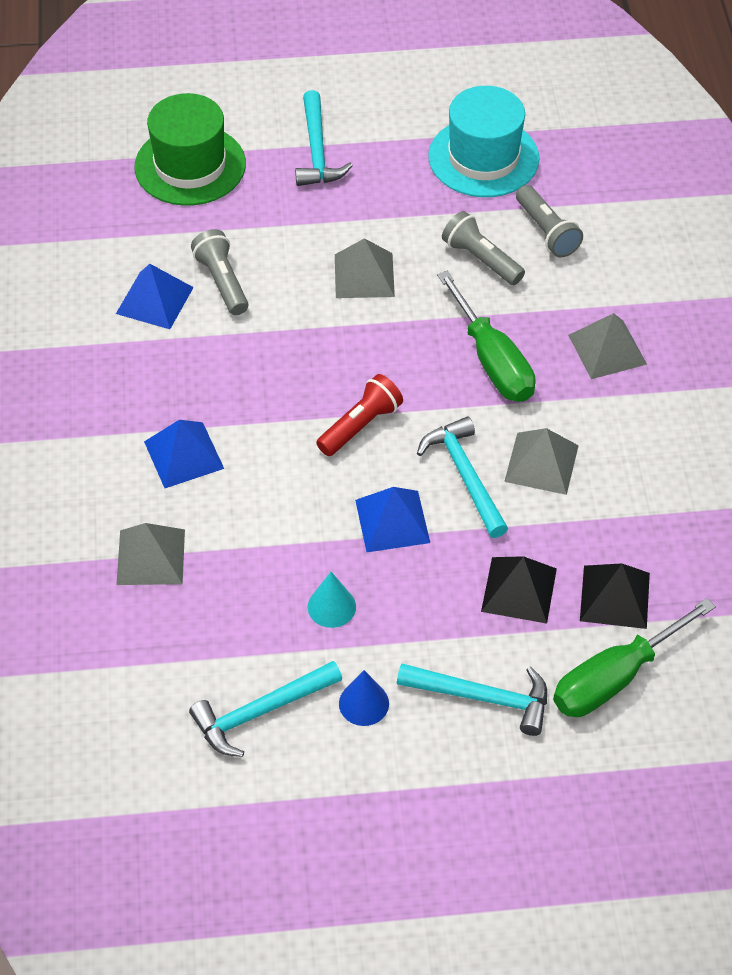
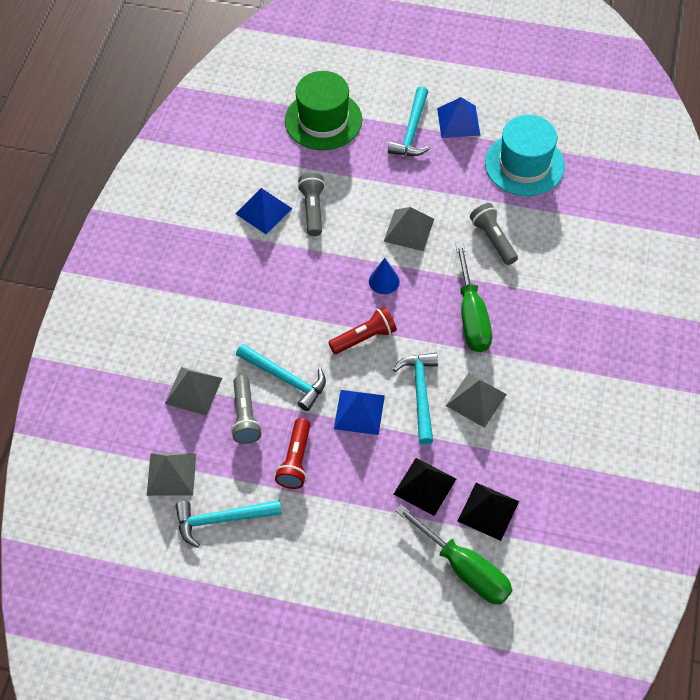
camera: 20 degrees right, 5 degrees up
blue pyramid [144,420,224,488] -> blue pyramid moved to [437,97,480,138]
turquoise cone [308,572,356,628] -> red flashlight [275,418,310,489]
blue cone [339,670,389,726] -> blue cone moved to [369,258,400,294]
turquoise hammer [397,663,547,736] -> turquoise hammer moved to [236,344,326,411]
grey flashlight [516,185,583,258] -> grey flashlight moved to [231,375,262,444]
green screwdriver [553,598,716,717] -> green screwdriver turned 120 degrees counterclockwise [395,504,512,604]
grey pyramid [568,313,647,379] -> grey pyramid moved to [147,453,196,496]

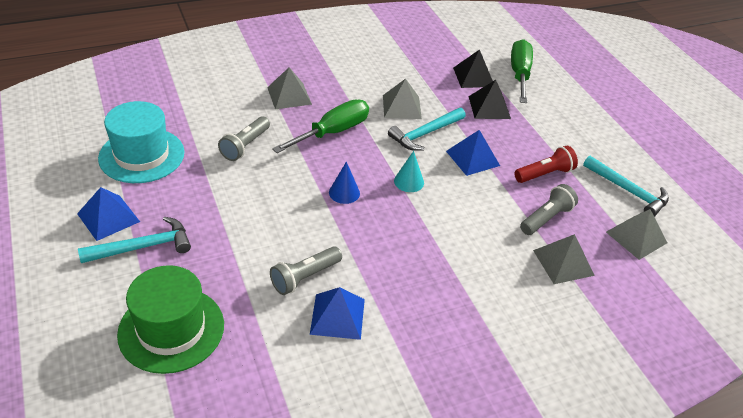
camera: 130 degrees left, 15 degrees down
turquoise hammer [236,344,326,411] -> none
red flashlight [328,306,397,354] -> turquoise cone [394,151,424,192]
grey pyramid [383,207,434,251] -> grey pyramid moved to [267,67,312,109]

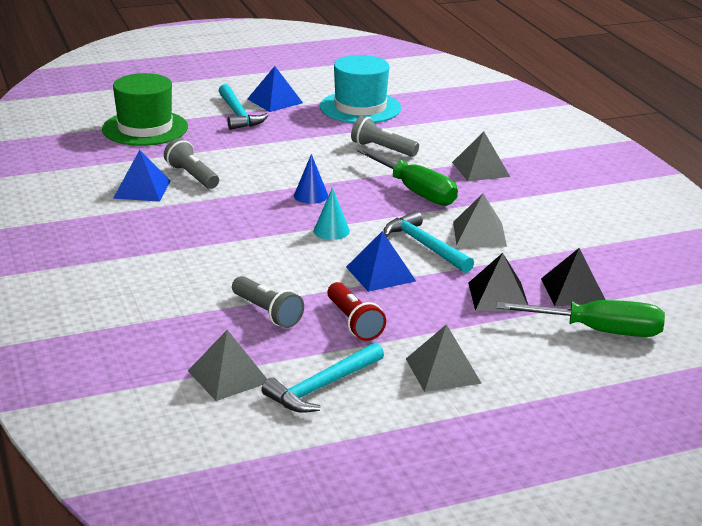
camera: 95 degrees right, 15 degrees down
grey pyramid [533,234,595,284] -> grey pyramid moved to [406,324,482,392]

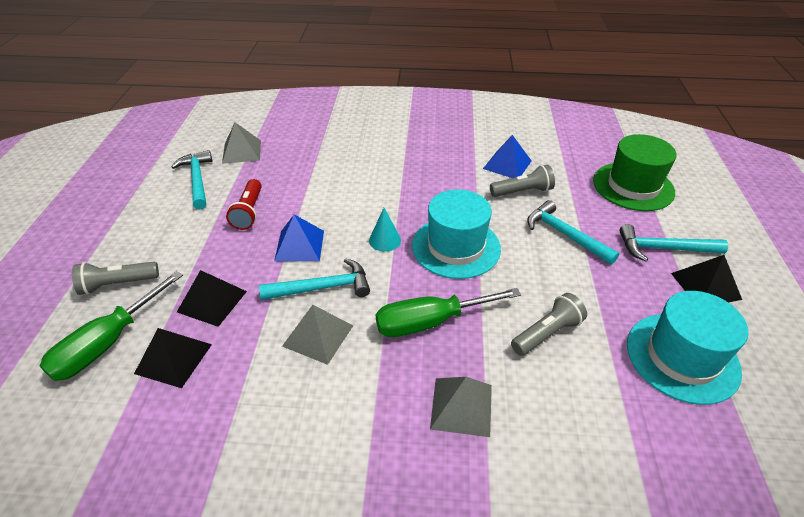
camera: 115 degrees right, 15 degrees up
grey flashlight [232,276,304,328] -> grey flashlight moved to [72,262,159,295]
blue pyramid [248,66,303,112] -> black pyramid [671,255,742,302]
blue cone [294,154,328,204] -> turquoise hat [412,189,501,279]
red flashlight [327,282,386,341] -> red flashlight turned 90 degrees counterclockwise [226,179,262,230]
grey pyramid [406,324,482,392] -> none
none -> turquoise hammer [527,200,619,265]

